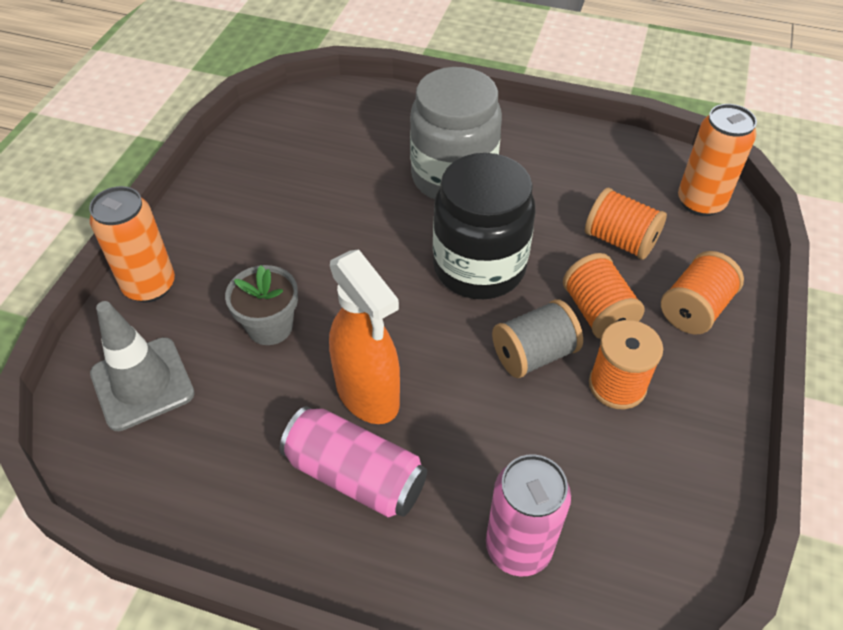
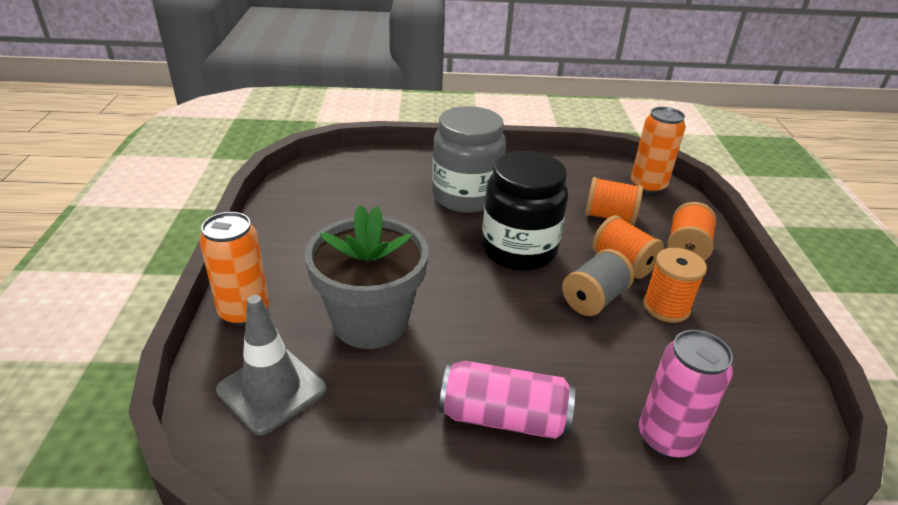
camera: 20 degrees left, 15 degrees down
grey flower pot [225,265,298,345] -> grey flower pot [305,205,428,349], size x1.82
orange spray bottle [329,249,400,424] -> none

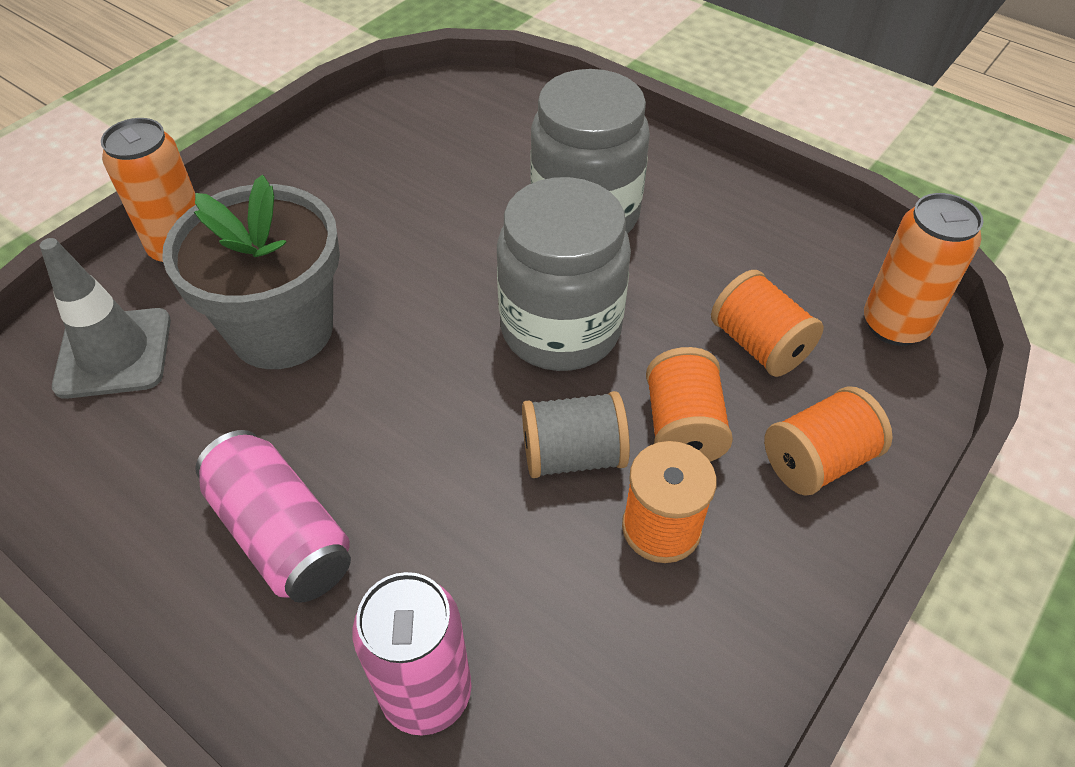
camera: 40 degrees right, 15 degrees up
black jar [482,151,568,271] -> grey jar [497,177,631,371]

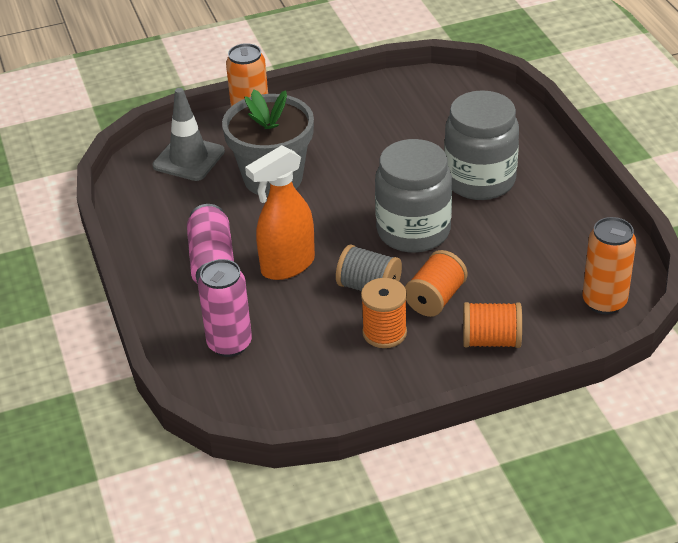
camera: 35 degrees right, 10 degrees down
orange spool [711,270,824,377] -> none
none -> orange spray bottle [245,145,315,280]

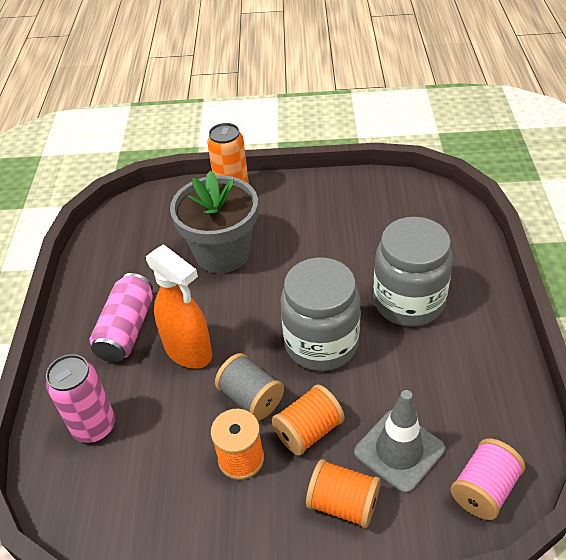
camera: 20 degrees right, 5 degrees up
grey traffic cone [153,88,225,181] -> grey traffic cone moved to [354,390,445,494]
orange spray bottle [245,145,315,280] -> orange spray bottle turned 120 degrees counterclockwise [146,244,212,369]
orange can [583,217,636,314] -> pink spool [451,438,525,520]

